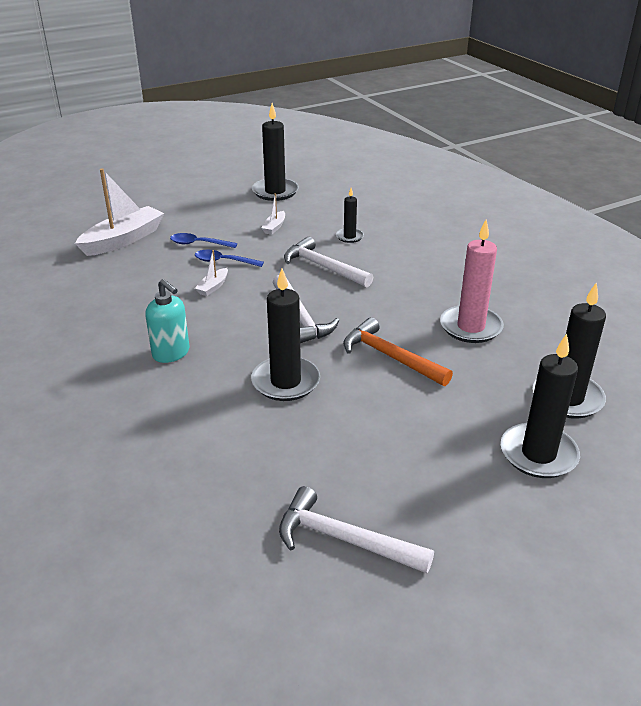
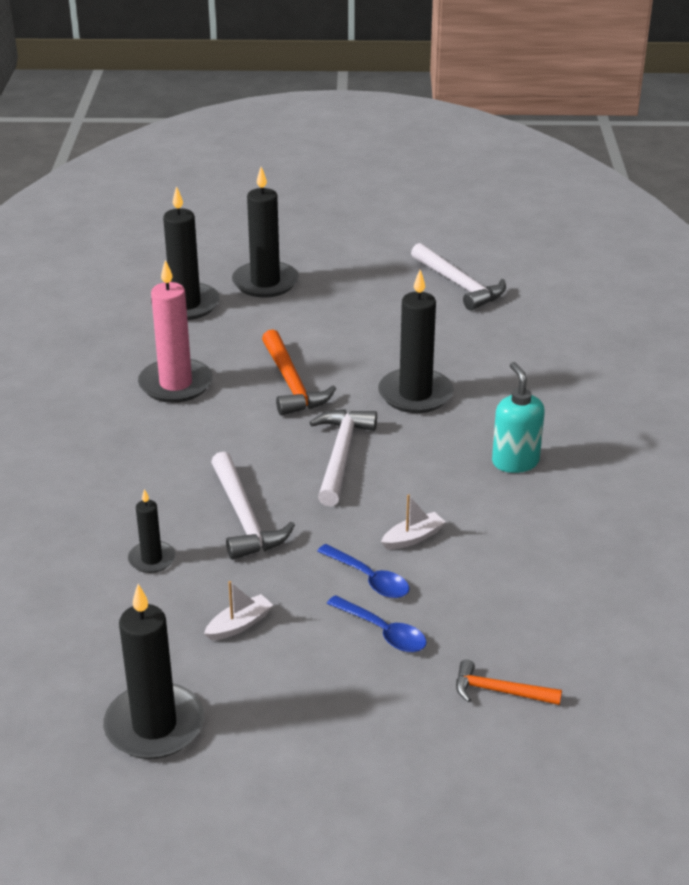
camera: 150 degrees left, 0 degrees up
white boat [75,168,164,256] -> orange hammer [456,659,562,705]

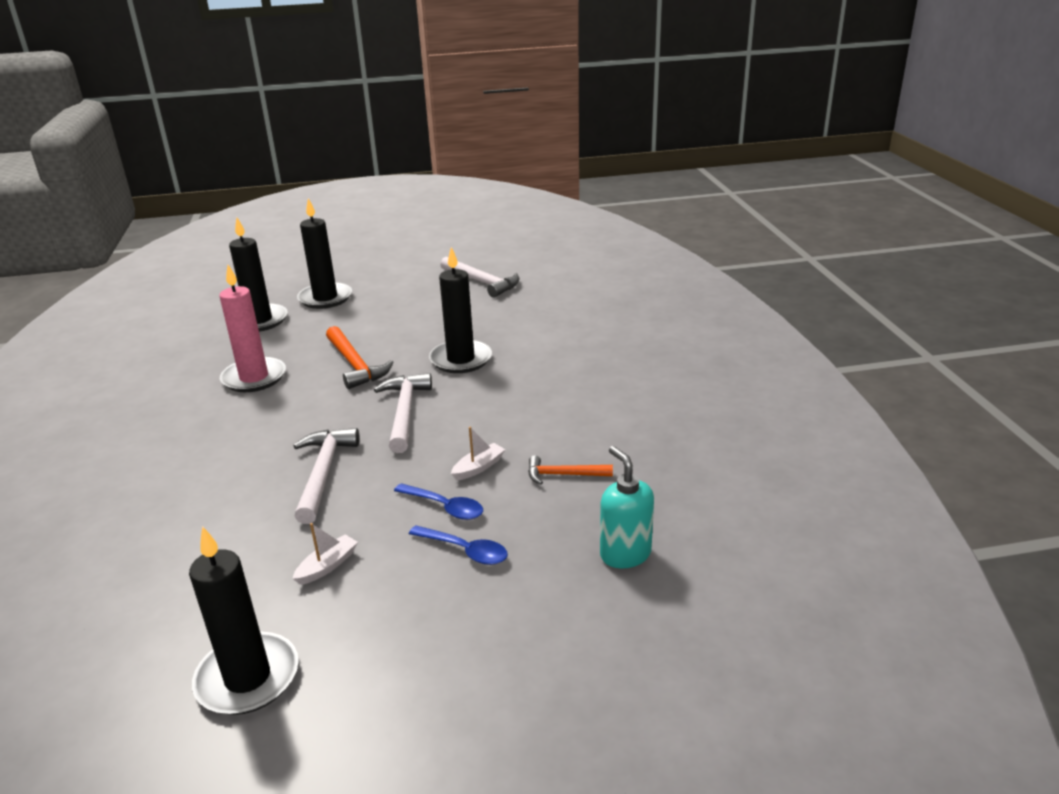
camera: 10 degrees left, 5 degrees down
black candle [128,489,175,573] -> none
white hammer [211,452,295,560] -> white hammer turned 150 degrees counterclockwise [293,428,360,524]
orange hammer [456,659,562,705] -> orange hammer moved to [528,455,613,485]
turquoise soap dispenser [492,362,545,473] -> turquoise soap dispenser moved to [600,446,654,568]

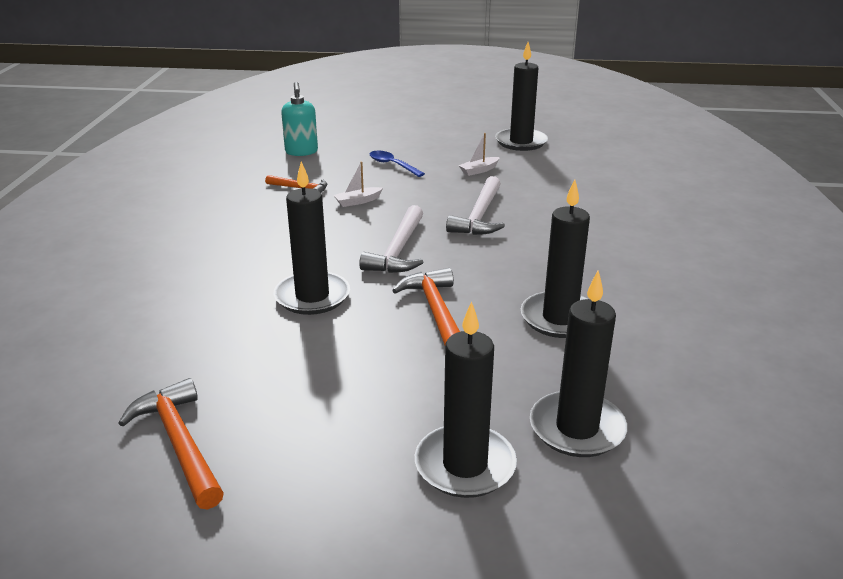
camera: 165 degrees left, 0 degrees up
pink candle [219,265,286,392] -> black candle [521,179,590,338]
blue spoon [394,483,483,520] -> none
white hammer [440,257,519,298] -> orange hammer [118,378,224,509]

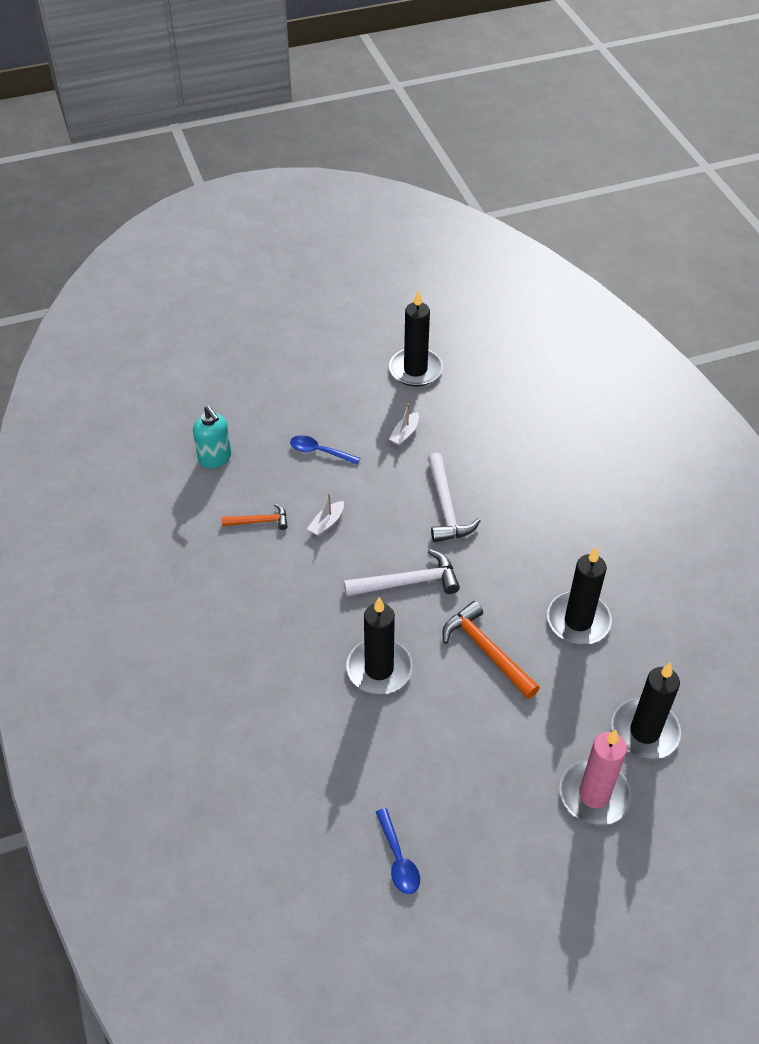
camera: 25 degrees left, 20 degrees up
orange hammer [118,378,224,509] -> blue spoon [376,808,420,894]
white hammer [359,205,423,273] -> white hammer turned 90 degrees counterclockwise [344,549,460,597]
black candle [415,301,517,498] -> pink candle [559,730,632,826]

